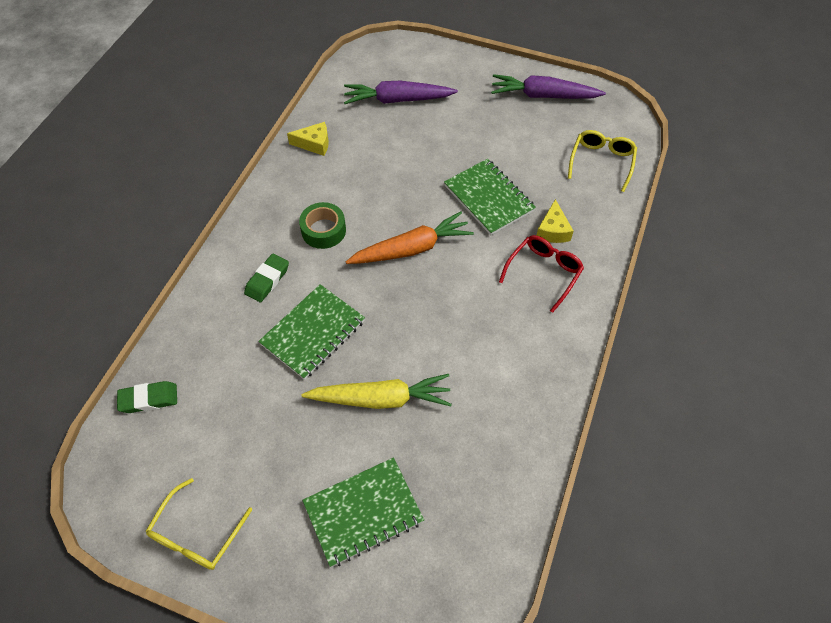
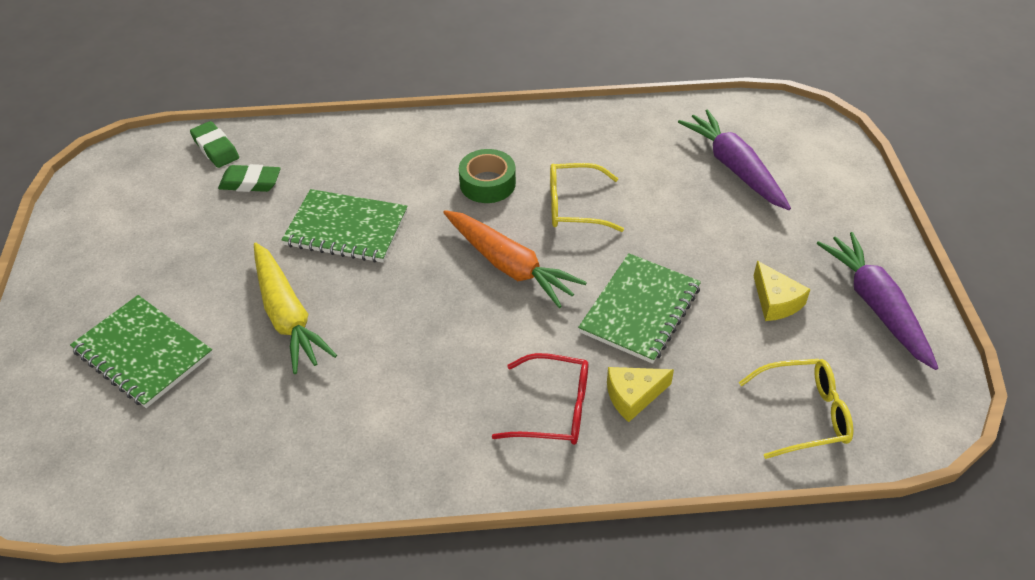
camera: 65 degrees right, 10 degrees down
yellow glasses [146,478,252,570] -> yellow glasses moved to [550,163,624,232]
green eraser [244,254,289,302] -> green eraser moved to [218,164,281,192]
yellow cheese [287,122,329,156] -> yellow cheese moved to [753,261,811,321]

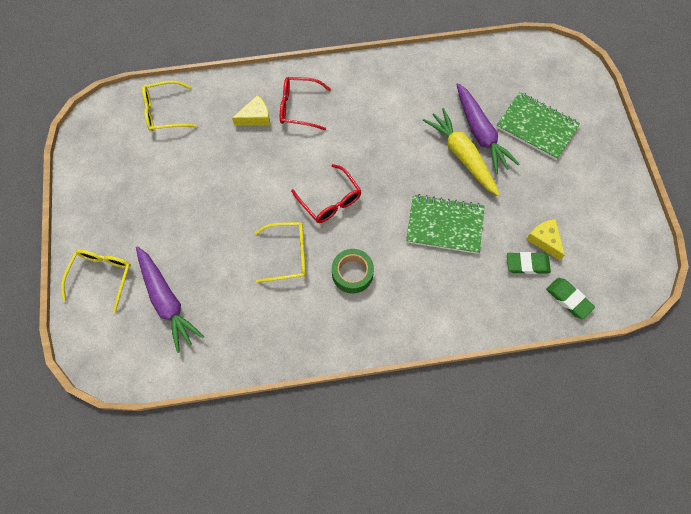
camera: 175 degrees right, 20 degrees up
orange carrot [443,210,587,308] -> red glasses [291,164,362,223]
green notebook [578,253,701,364] -> none
yellow cheese [753,261,811,321] -> yellow cheese moved to [526,219,565,260]
purple carrot [816,232,938,370] -> purple carrot moved to [456,83,519,174]
none -> yellow glasses [61,249,131,313]

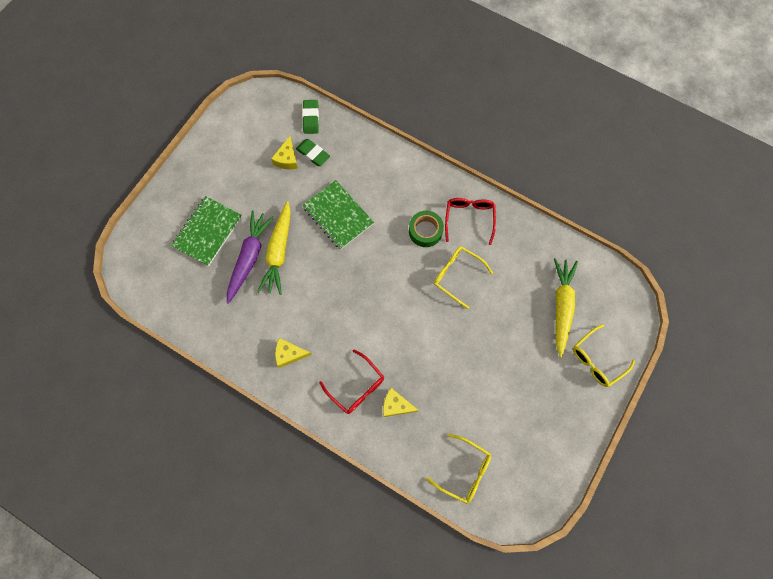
camera: 140 degrees left, 5 degrees up
purple carrot [136,246,204,353] -> yellow carrot [554,258,578,358]
red glasses [291,164,362,223] -> red glasses moved to [445,198,496,245]
green notebook [496,92,580,160] -> green notebook turned 45 degrees clockwise [171,196,242,266]
none -> yellow cheese [275,338,312,368]

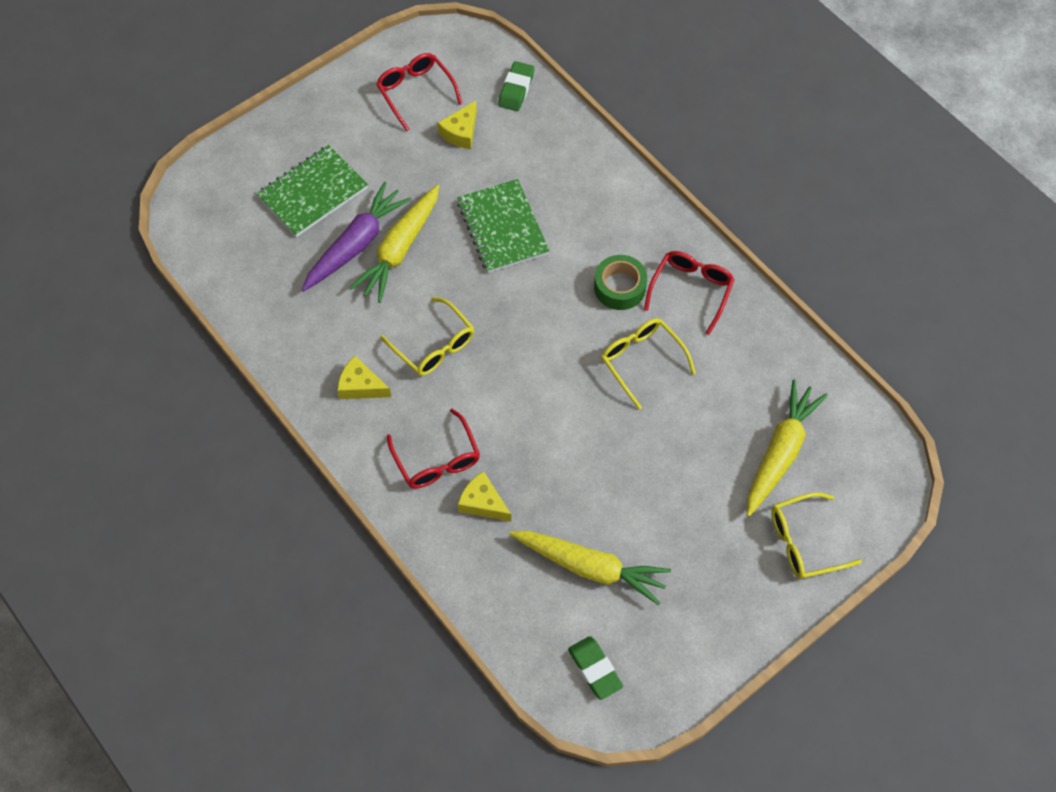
camera: 20 degrees right, 10 degrees down
green eraser [296,139,330,166] -> green eraser moved to [568,636,623,700]
yellow glasses [426,434,491,504] -> yellow glasses moved to [380,297,474,376]
none -> red glasses [376,53,462,131]
none -> yellow carrot [509,531,671,606]

